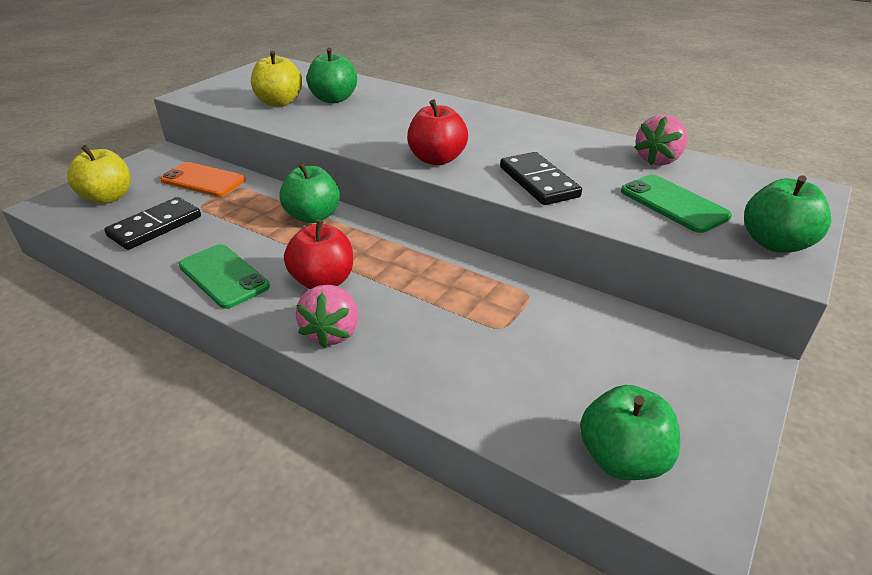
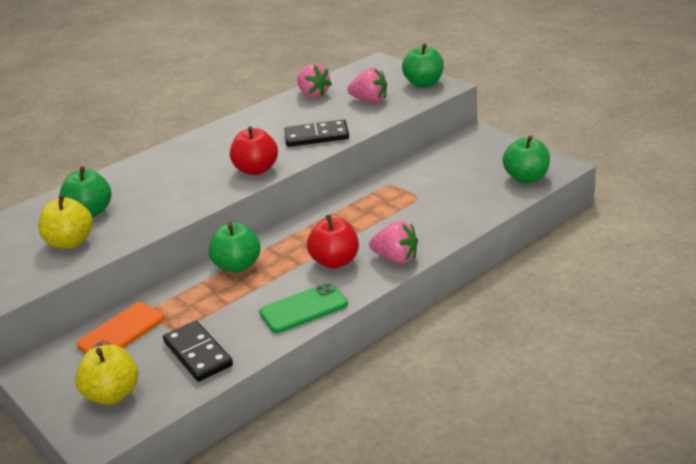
camera: 70 degrees left, 5 degrees down
green phone [621,175,732,233] -> pink strawberry [347,68,387,103]

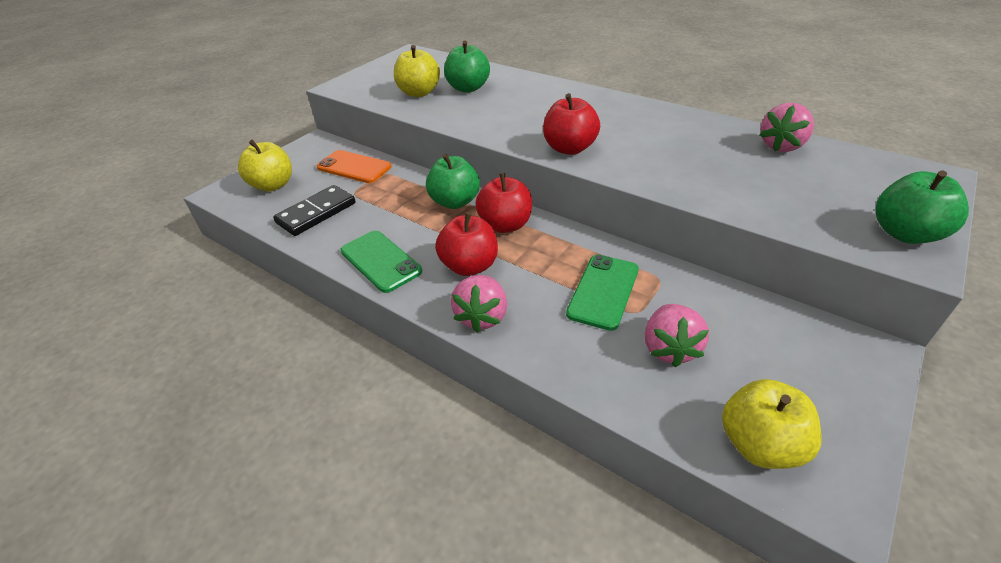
camera: 75 degrees right, 10 degrees up
black domino [284,119,349,147] -> none
pink strawberry [347,68,387,103] -> pink strawberry moved to [645,304,709,367]
green apple [503,136,550,183] -> yellow apple [722,379,822,469]
none -> red apple [476,173,532,233]
none -> green phone [566,255,639,331]

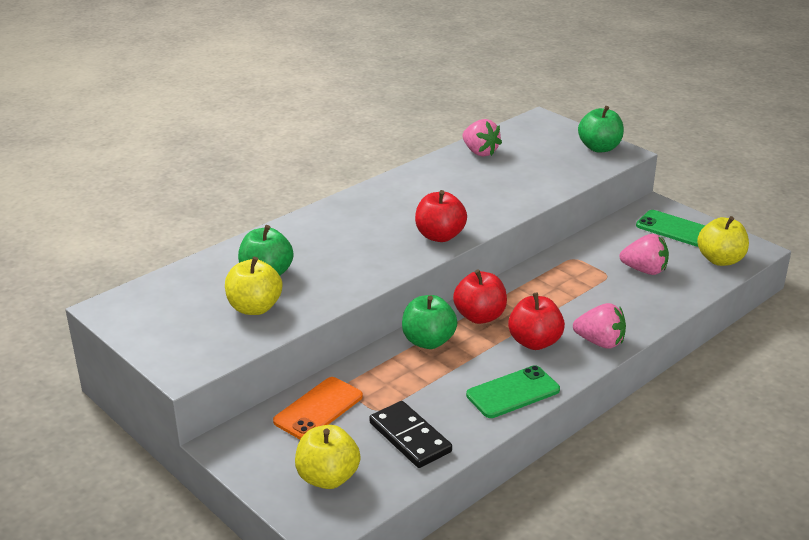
camera: 80 degrees left, 10 degrees down
green phone [566,255,639,331] -> green phone moved to [636,210,705,247]

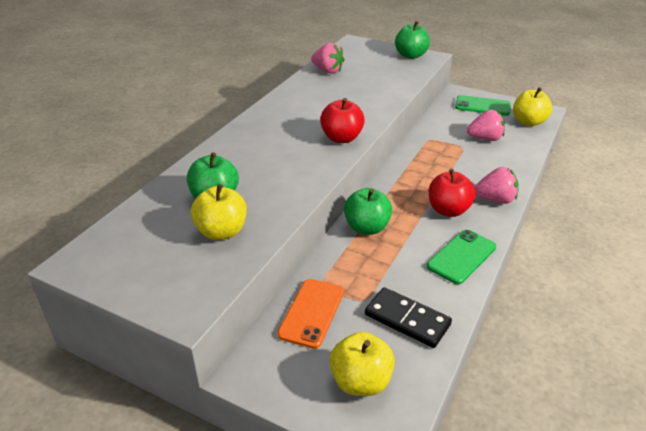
camera: 20 degrees left, 5 degrees up
red apple [453,269,507,324] -> none

